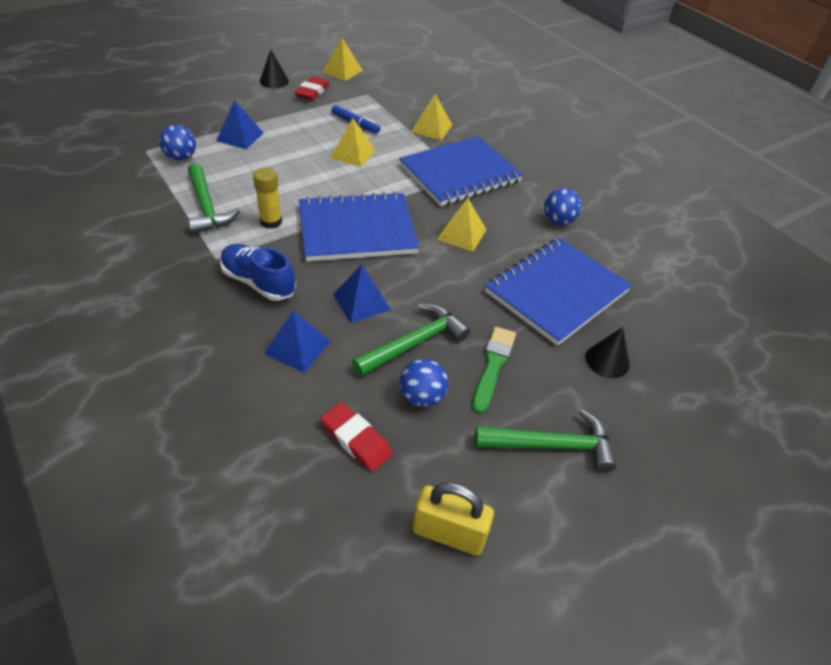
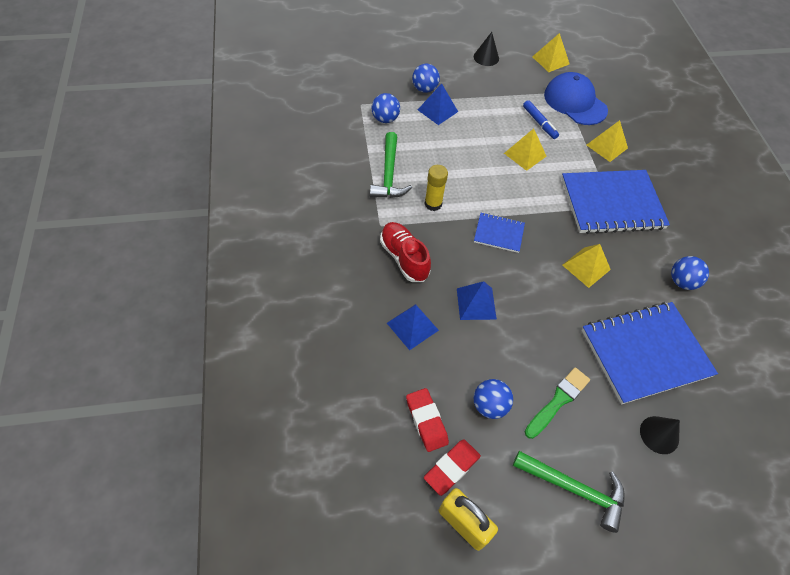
camera: 25 degrees right, 10 degrees up
blue shoe [220,244,296,301] -> red shoe [380,222,431,282]
red eraser [294,76,330,101] -> red eraser moved to [424,439,481,496]
blue notebook [299,192,419,262] -> blue notebook [474,212,525,253], size x0.49
green hammer [352,304,470,377] -> none
none -> blue ball [412,64,440,93]
none -> blue cap [544,72,608,125]

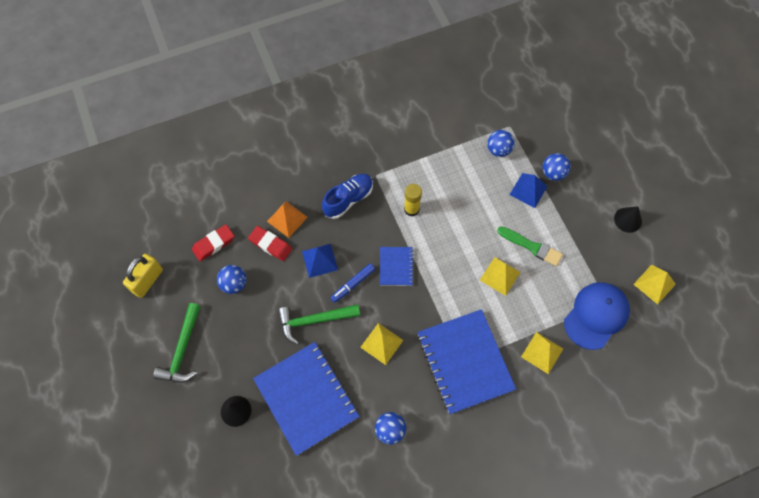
camera: 80 degrees right, 10 degrees up
green hammer [370,132,412,198] -> green hammer moved to [278,304,360,345]
red shoe [380,222,431,282] -> blue shoe [322,174,373,219]
blue pyramid [387,304,439,350] -> orange pyramid [267,201,308,238]
red eraser [424,439,481,496] -> red eraser moved to [248,226,292,261]
blue marker [523,100,559,139] -> blue marker moved to [330,263,375,303]
green brush [525,367,590,439] -> green brush moved to [497,226,563,266]

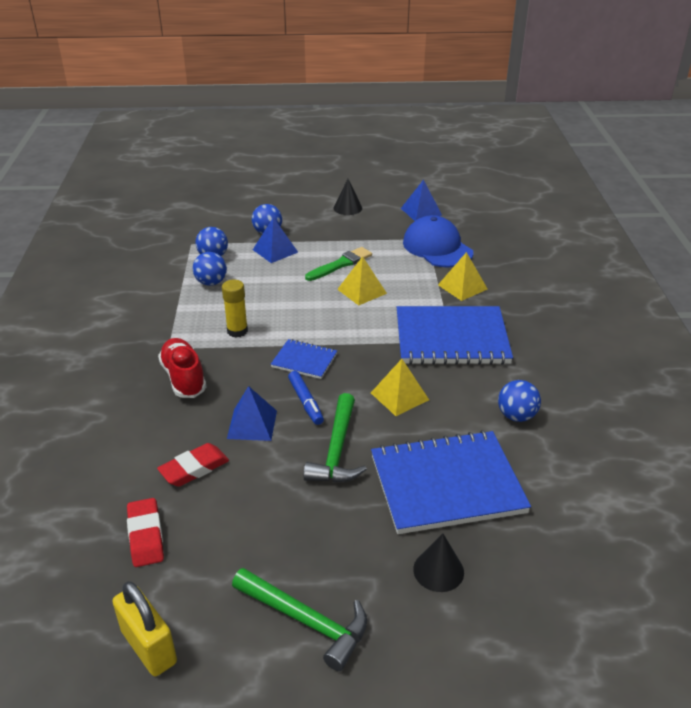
camera: 70 degrees left, 30 degrees down
blue ball [217,265,246,294] -> blue ball moved to [193,252,227,286]
orange pyramid [267,201,308,238] -> none
blue shoe [322,174,373,219] -> red shoe [158,338,207,398]
yellow pyramid [633,264,676,304] -> blue pyramid [401,180,442,221]

